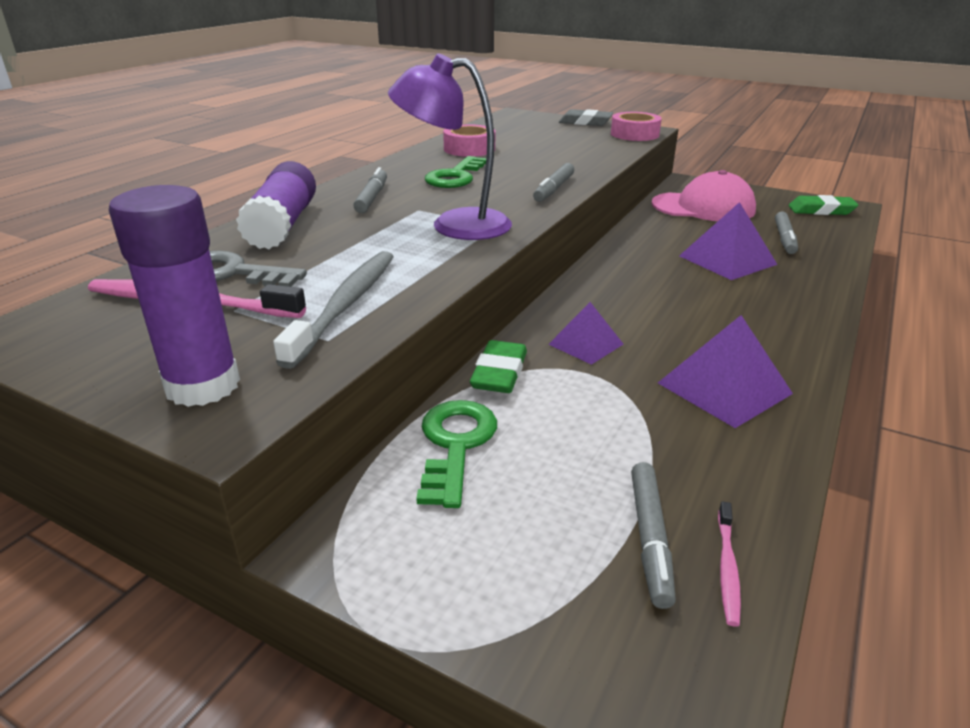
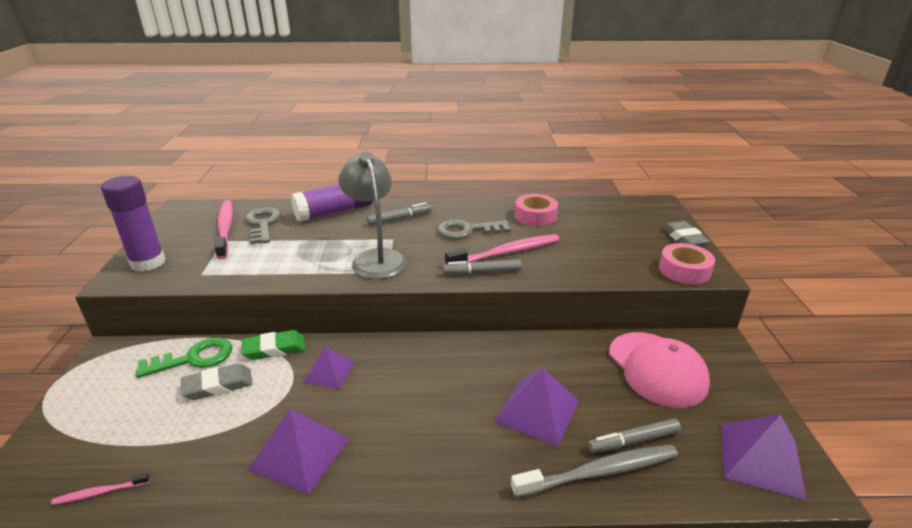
camera: 60 degrees right, 0 degrees up
grey toothbrush [273,251,394,369] -> grey toothbrush moved to [511,445,678,498]
purple lamp [388,53,512,240] -> grey lamp [338,152,407,279]
green key [425,156,486,188] -> grey key [437,219,511,239]
grey marker [631,462,676,609] -> none
green eraser [789,195,859,215] -> purple pyramid [721,415,807,500]
none -> grey eraser [181,363,252,400]
none -> pink toothbrush [445,234,560,265]

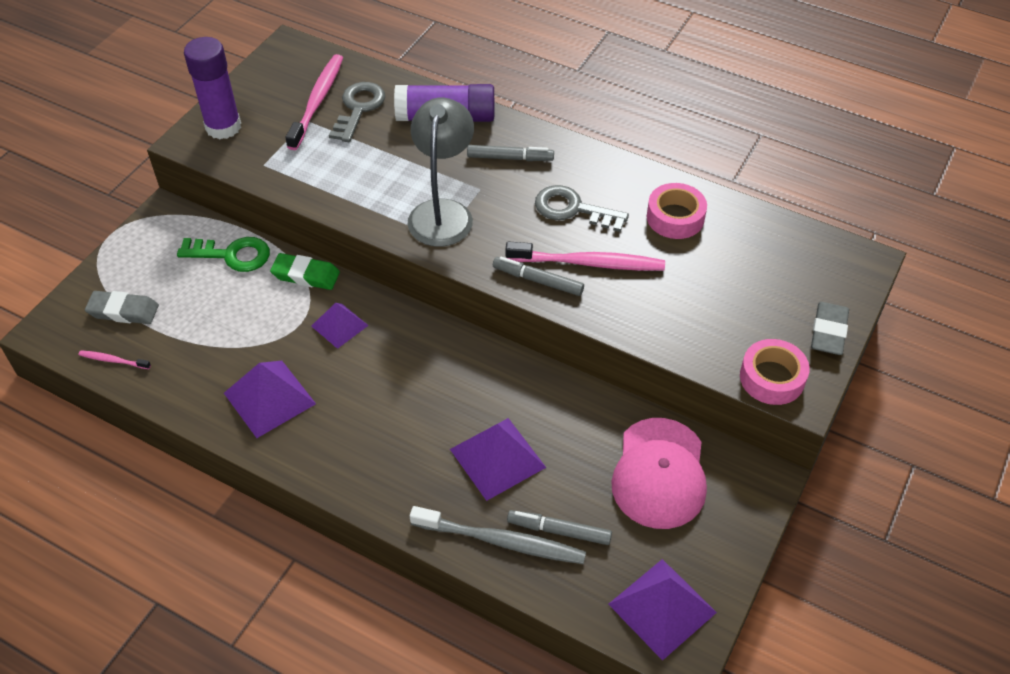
camera: 30 degrees right, 20 degrees up
grey eraser [181,363,252,400] -> grey eraser moved to [85,291,159,324]

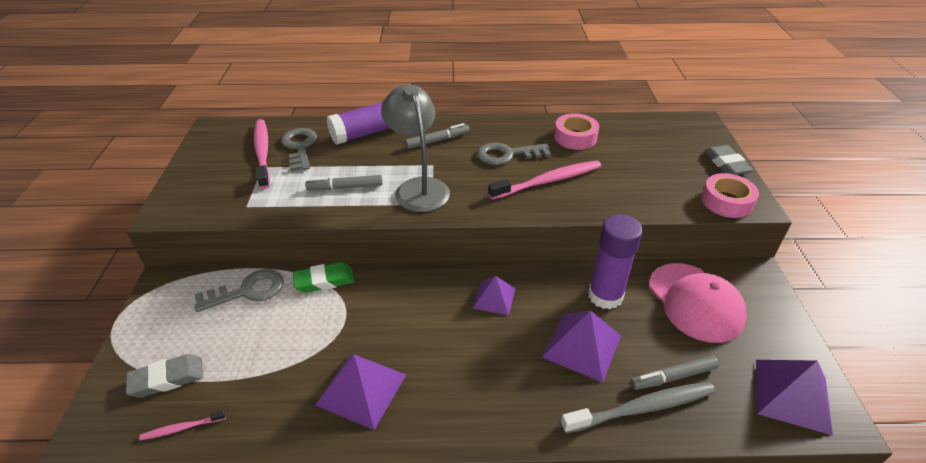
camera: 30 degrees left, 10 degrees down
green key [177,237,270,272] -> grey key [194,269,284,312]
purple glue stick [184,37,241,139] -> purple glue stick moved to [588,214,643,309]
purple pyramid [311,303,369,349] -> purple pyramid moved to [473,276,516,315]
grey marker [493,257,584,296] -> grey marker moved to [305,175,383,190]

